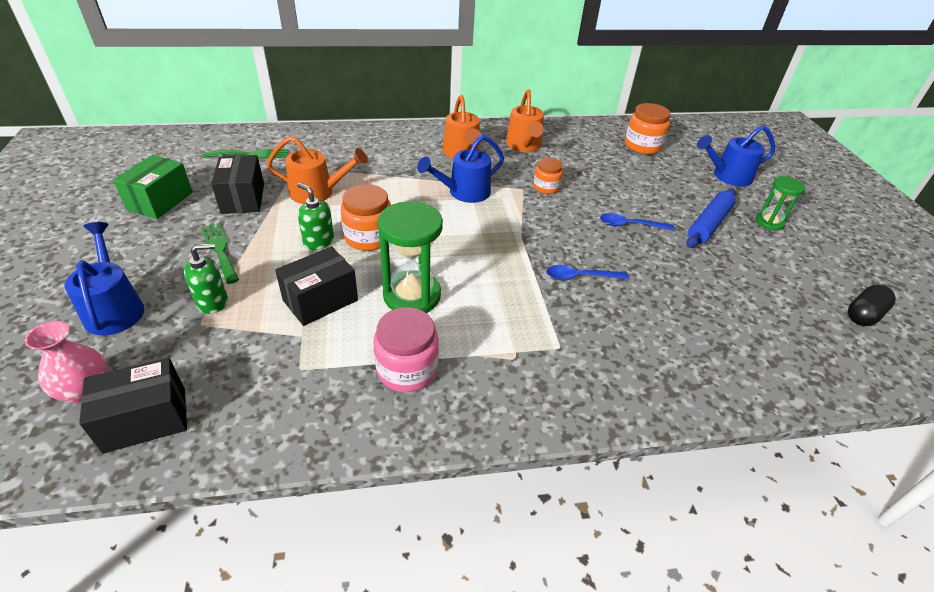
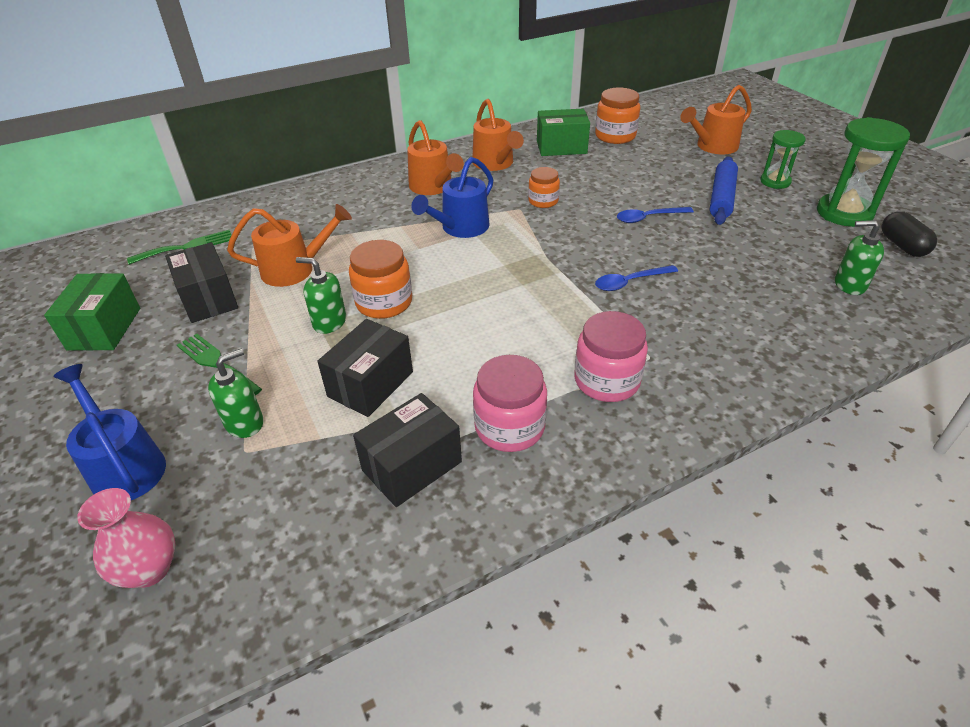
camera: 15 degrees left, 0 degrees up
black box [79,358,187,454] -> black box moved to [353,393,462,507]
green hourglass [378,201,443,313] -> green hourglass moved to [817,117,910,227]
blue watering can [697,125,775,186] -> orange watering can [680,85,752,154]
black capsule [848,285,896,326] -> black capsule turned 45 degrees counterclockwise [881,211,937,257]
none -> green box [537,109,590,156]
none -> pink jar [574,311,648,402]
none -> green soap dispenser [835,220,884,295]

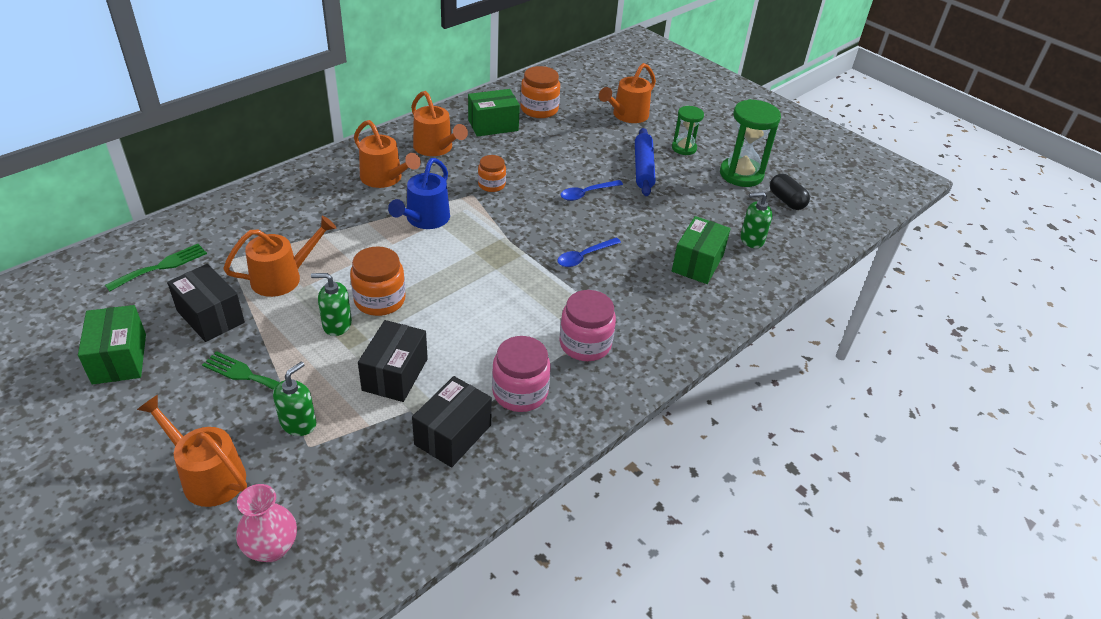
camera: 20 degrees left, 0 degrees up
blue watering can [53,364,166,500] -> orange watering can [137,395,247,507]
none -> green box [672,216,731,284]

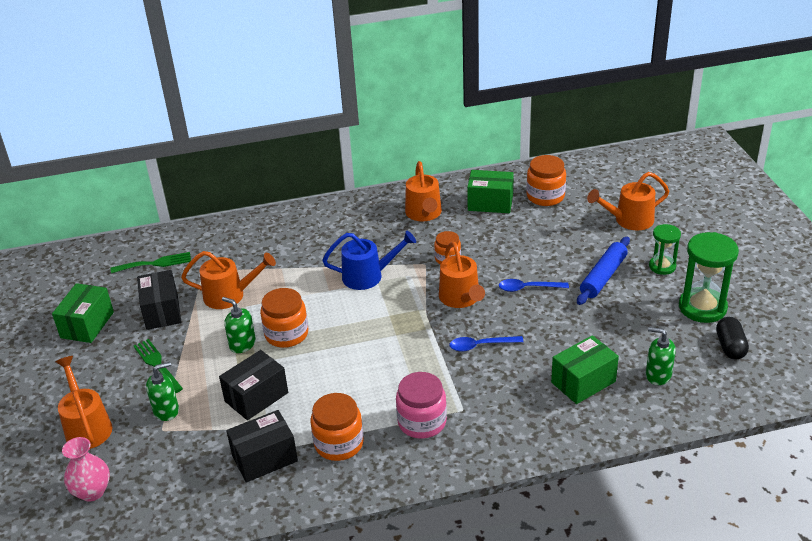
camera: 35 degrees right, 5 degrees down
orange watering can [354,120,421,188] -> orange watering can moved to [439,242,485,308]
blue watering can [388,158,450,229] -> blue watering can turned 150 degrees counterclockwise [322,230,416,290]
pink jar [492,336,551,412] -> orange jar [310,393,364,461]

